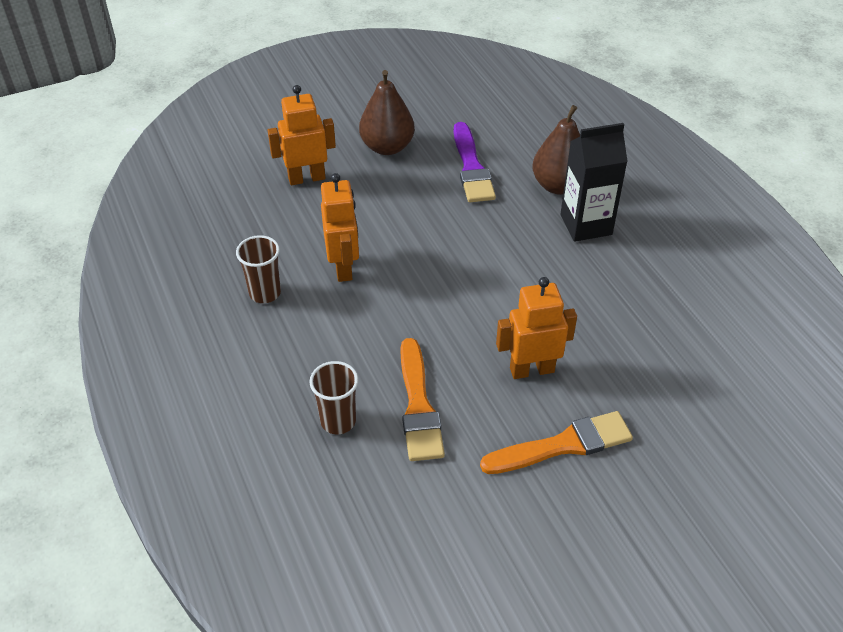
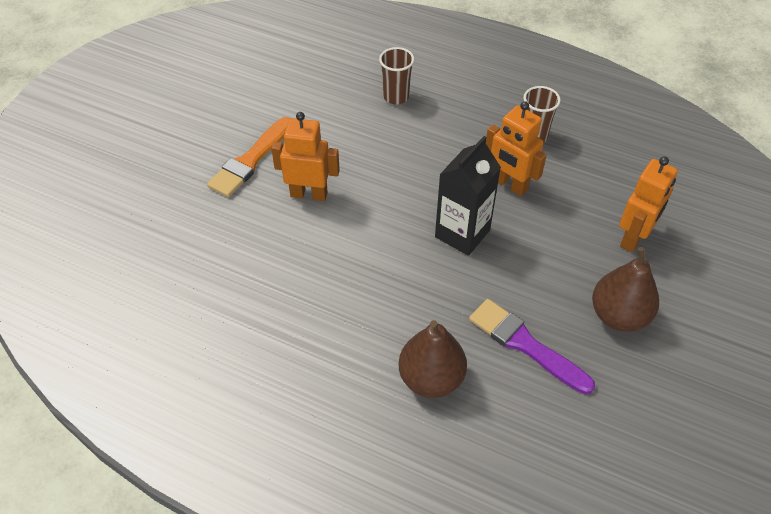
camera: 140 degrees right, 5 degrees up
orange brush [400,338,445,461] -> none
orange robot [496,277,577,379] -> orange robot turned 120 degrees counterclockwise [271,112,340,201]
black carton [560,123,628,242] -> black carton moved to [435,136,501,256]

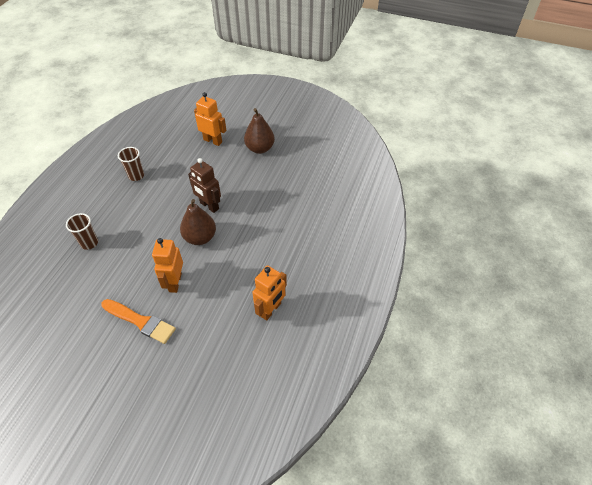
camera: 95 degrees left, 0 degrees up
brown pear [399,320,467,398] -> brown pear moved to [180,199,216,245]
black carton [435,136,501,256] -> brown robot [188,158,221,213]
purple brush [469,299,595,394] -> none
orange robot [486,101,546,196] -> orange robot moved to [252,266,287,320]

